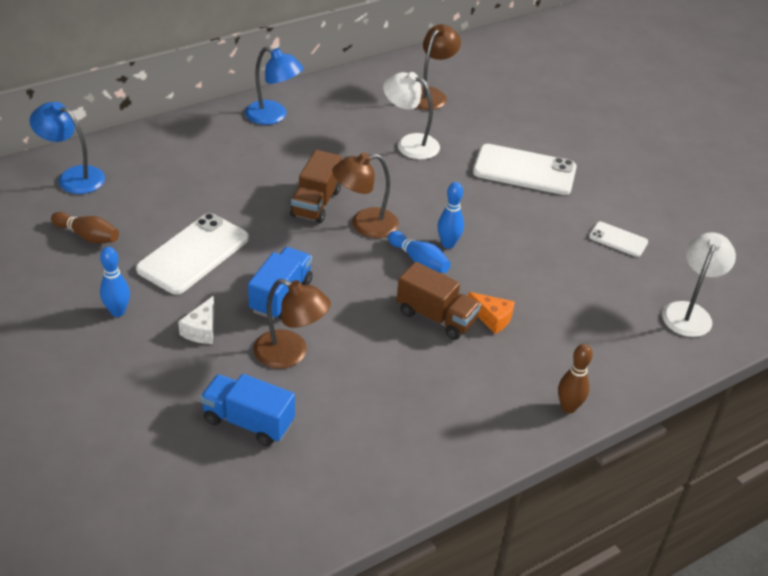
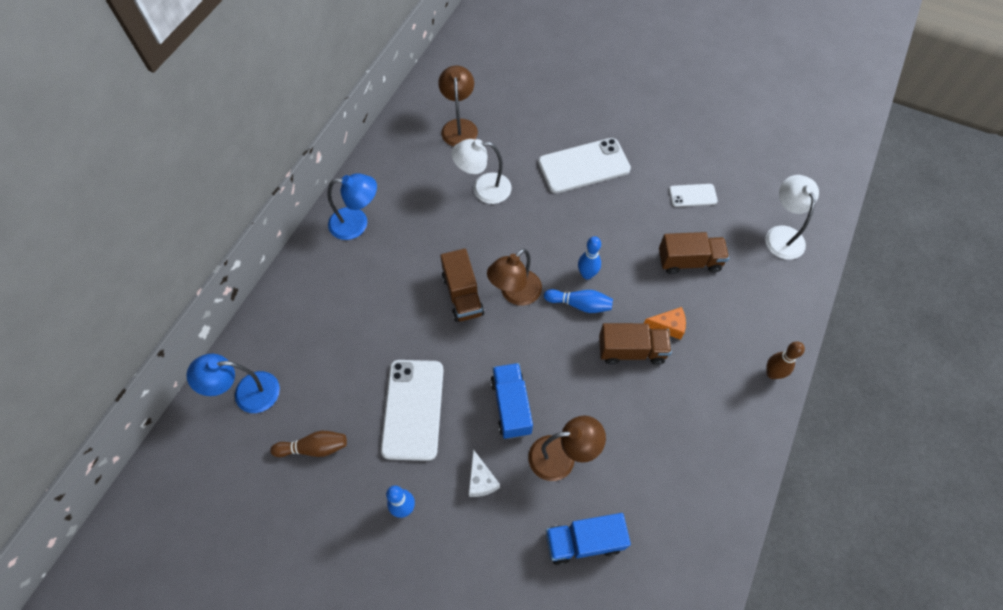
camera: 30 degrees left, 20 degrees up
none -> brown truck [659,232,729,274]

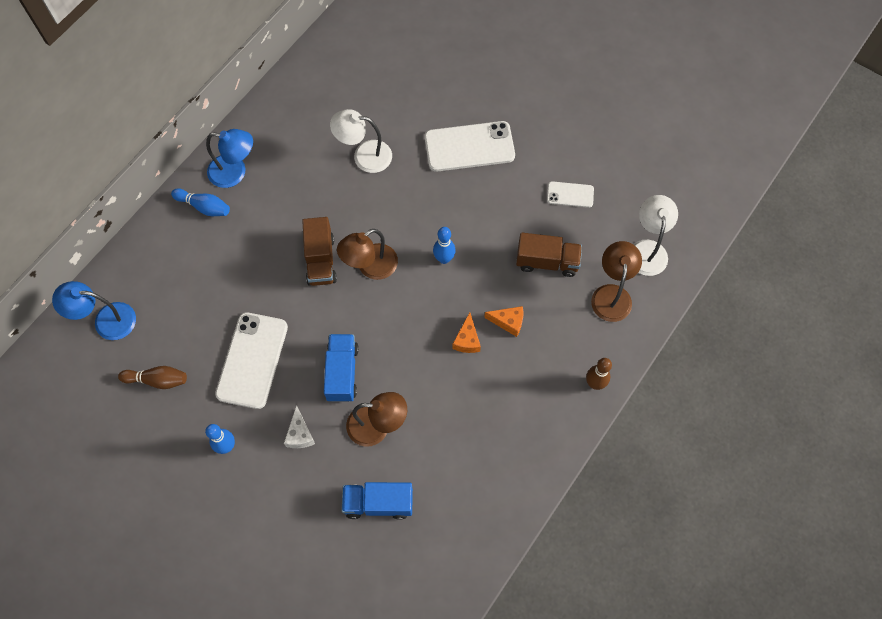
camera: 10 degrees right, 5 degrees up
brown lamp [438,65,478,147] -> brown lamp moved to [591,241,642,322]
blue bowling pin [544,289,613,313] -> blue bowling pin moved to [171,188,230,216]
brown truck [599,323,672,365] -> orange cheese [452,312,481,353]

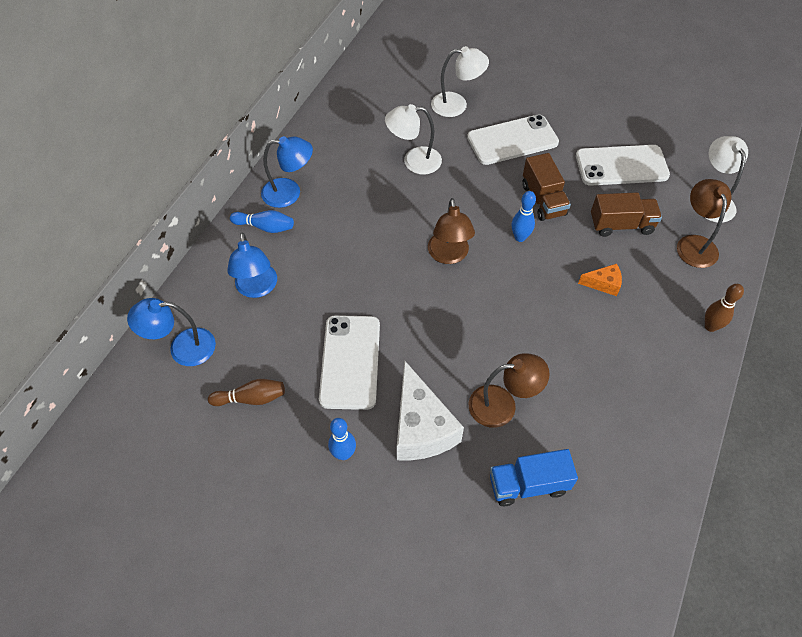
camera: 10 degrees left, 10 degrees down
white cheese [284,405,315,448] -> white cheese [397,361,464,460], size x2.07
brown truck [302,217,337,286] -> brown truck moved to [522,153,571,221]
blue truck [324,334,359,402] -> none
brown lamp [337,229,398,280] -> brown lamp turned 45 degrees counterclockwise [428,198,475,264]
orange cheese [452,312,481,353] -> none
white phone [547,181,594,208] -> white phone [576,145,670,186], size x1.93
none -> blue lamp [227,233,277,298]
none -> white lamp [431,46,489,117]

